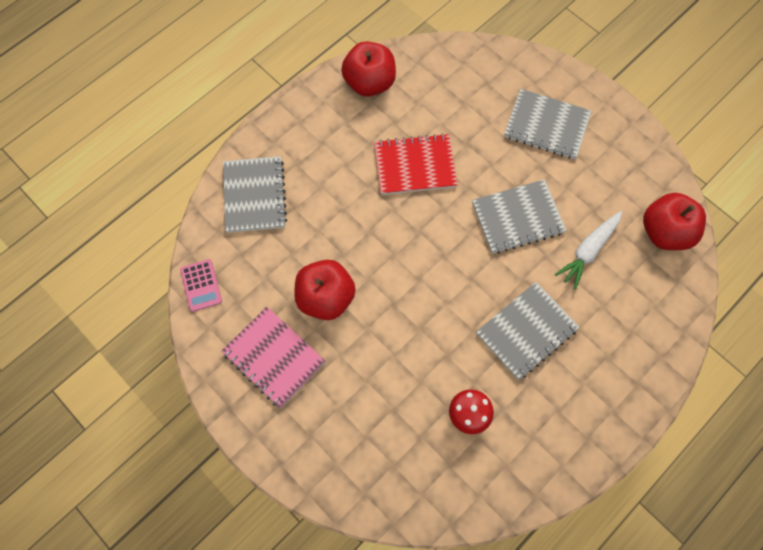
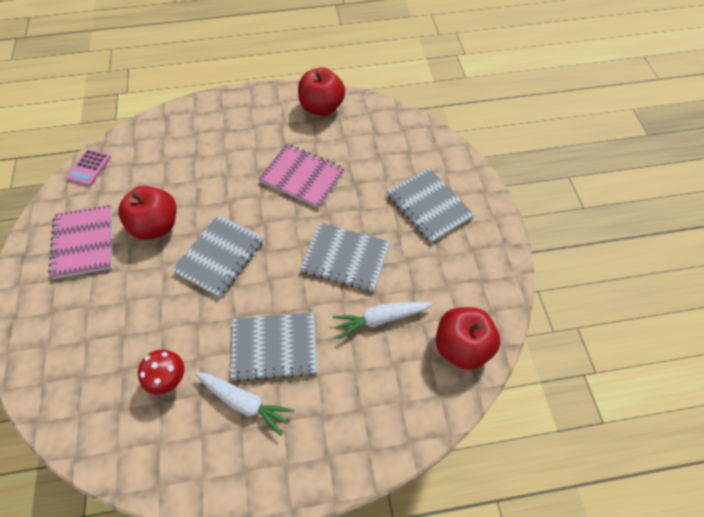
camera: 35 degrees right, 10 degrees down
grey notebook [223,156,287,233] -> grey notebook moved to [172,215,264,298]
red notebook [374,133,458,195] -> pink notebook [259,144,345,208]
none -> white carrot [195,372,295,436]

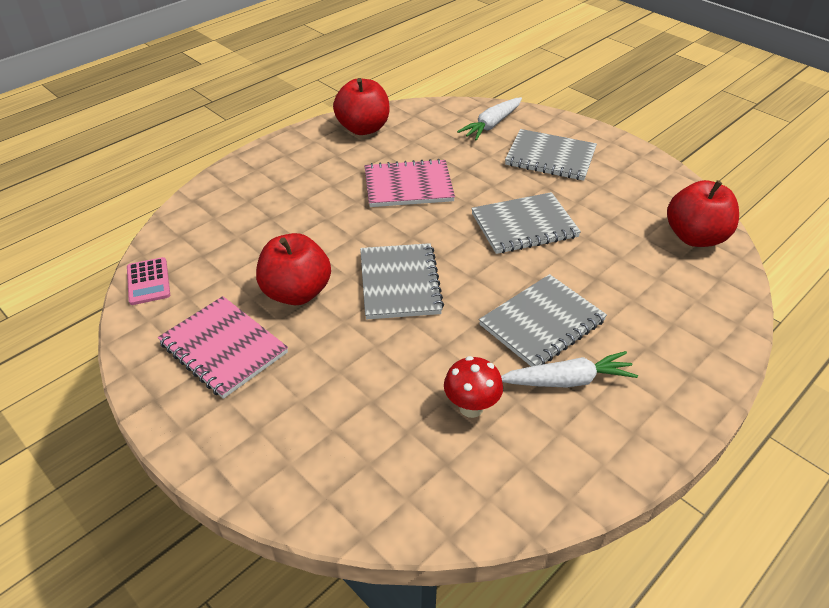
camera: 35 degrees left, 15 degrees down
white carrot [333,302,433,339] -> white carrot moved to [457,97,522,140]

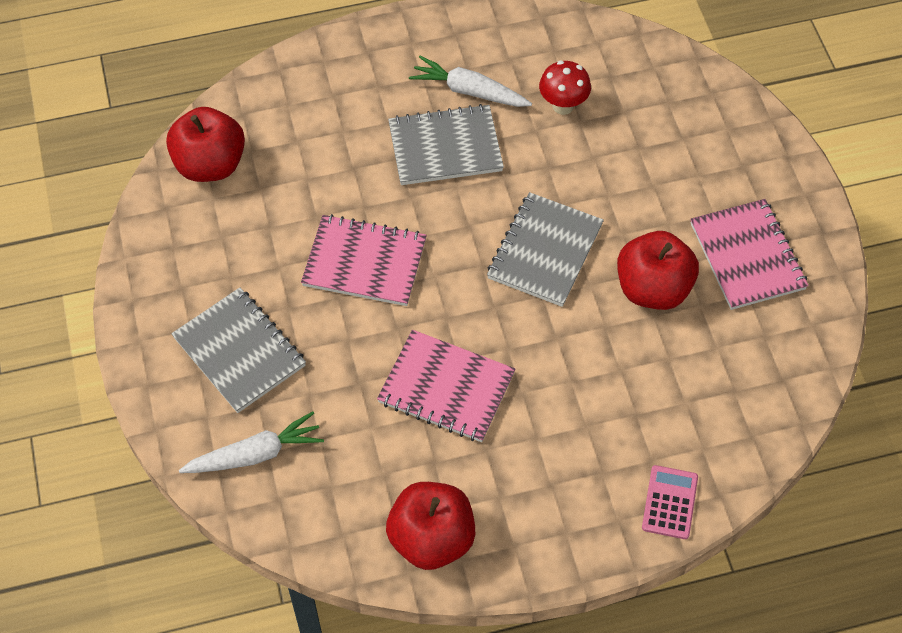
camera: 150 degrees left, 15 degrees up
pink calculator [127,257,170,305] -> pink calculator moved to [642,465,698,539]
grey notebook [471,192,581,254] -> pink notebook [301,214,427,306]

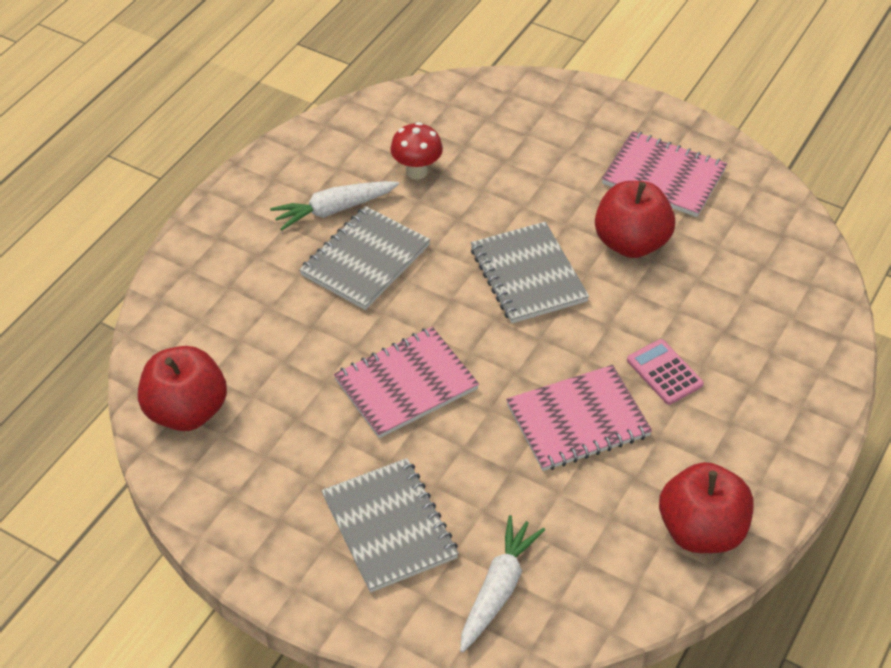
camera: 45 degrees left, 10 degrees down
grey notebook [171,288,306,413] -> grey notebook turned 60 degrees clockwise [322,458,459,593]
pink calculator [642,465,698,539] -> pink calculator moved to [627,339,704,405]

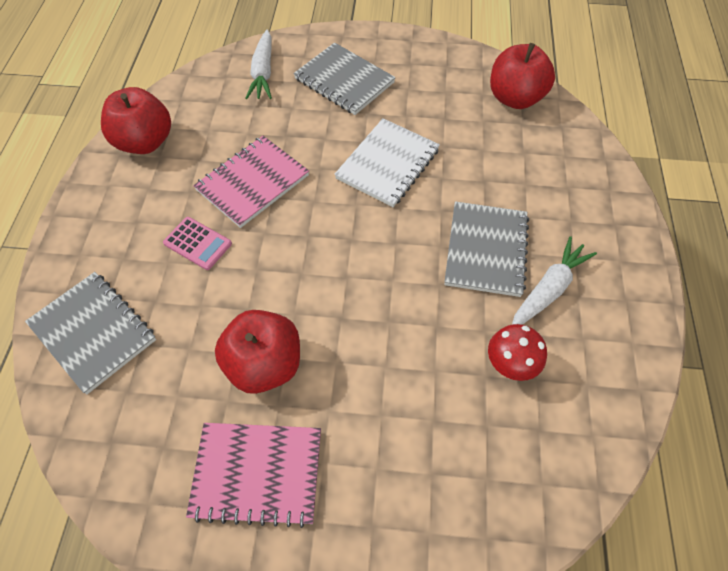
camera: 155 degrees right, 10 degrees up
pink notebook [334,327,479,438] -> white notebook [334,118,440,207]
grey notebook [471,222,589,323] -> grey notebook moved to [25,272,156,394]

